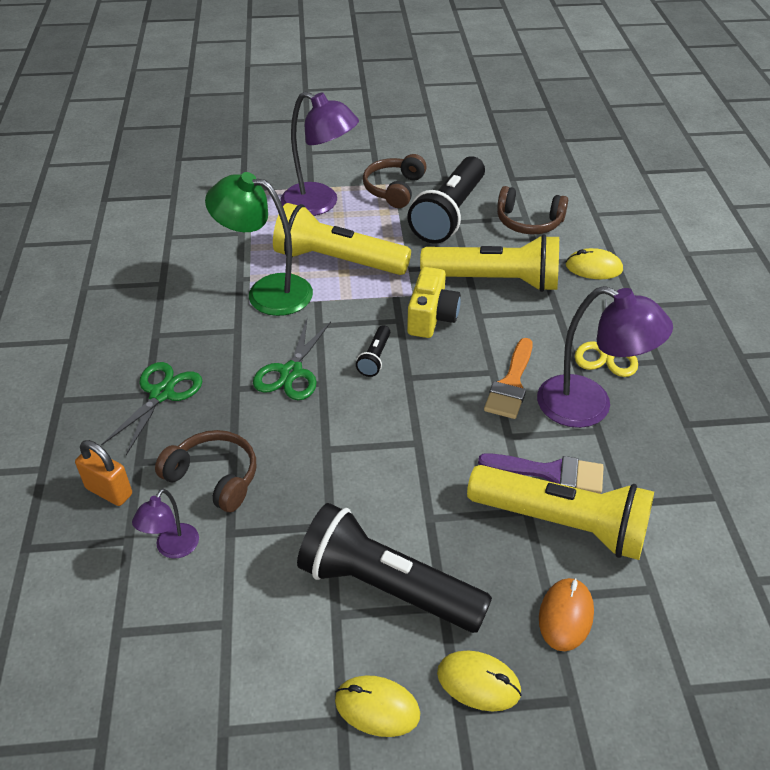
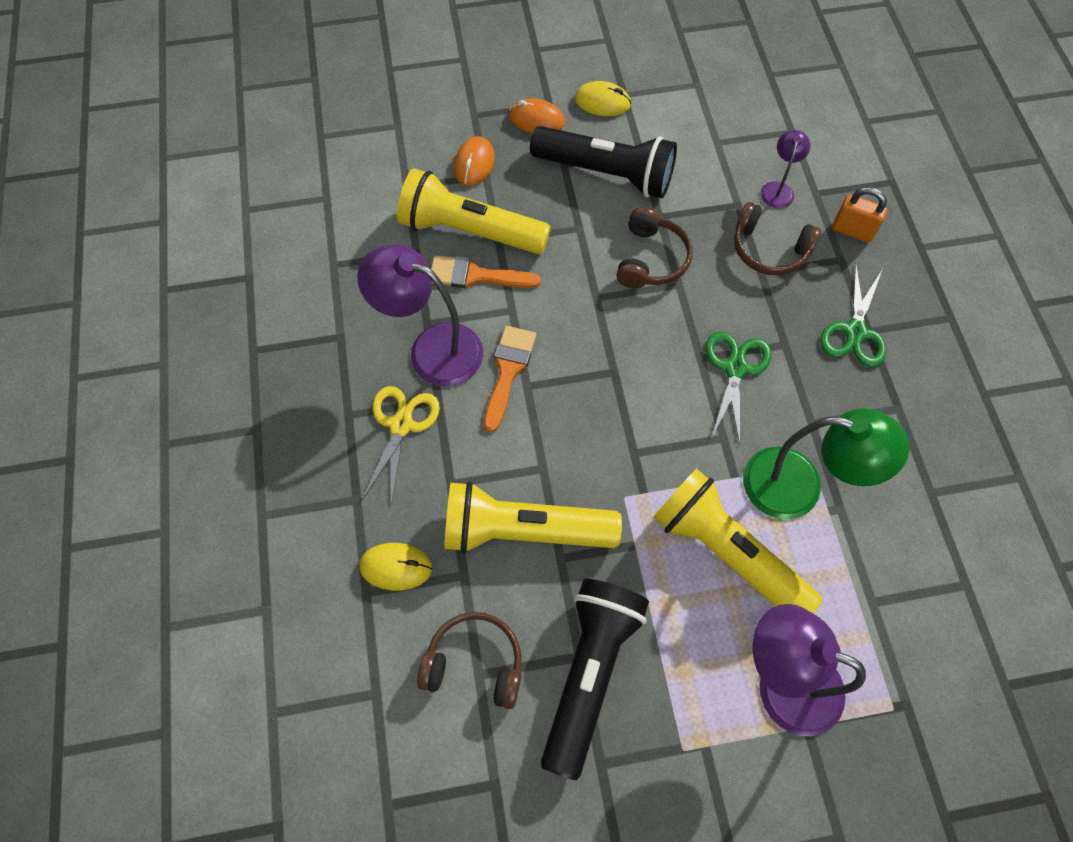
camera: 175 degrees right, 20 degrees up
yellow flashlight [273,203,411,275] -> yellow flashlight turned 150 degrees counterclockwise [653,468,822,614]
black flashlight [356,325,390,377] -> none
brown headphones [363,154,427,208] -> brown headphones moved to [616,207,693,288]
yellow camera [407,267,461,338] -> none
yellow mouse [437,650,521,711] -> orange mouse [509,98,565,133]
purple brush [478,453,604,494] -> orange brush [431,255,541,288]

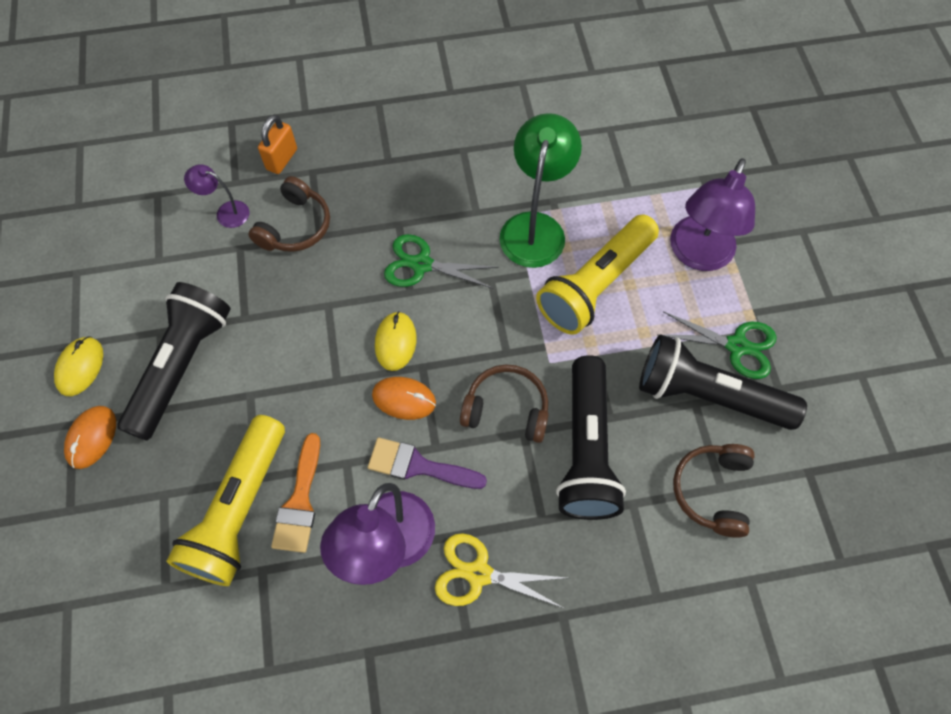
camera: 90 degrees left, 0 degrees up
yellow mouse [359,543,432,591] -> yellow mouse moved to [375,311,417,371]
yellow flashlight [444,481,622,553] -> black flashlight [556,355,626,520]
orange mouse [454,136,495,186] -> orange mouse moved to [372,377,436,420]
orange brush [484,326,536,432] -> purple brush [368,437,487,489]
brown headphones [616,207,693,288] -> brown headphones moved to [460,364,549,443]
green scissors [820,263,887,367] -> green scissors moved to [658,311,777,379]

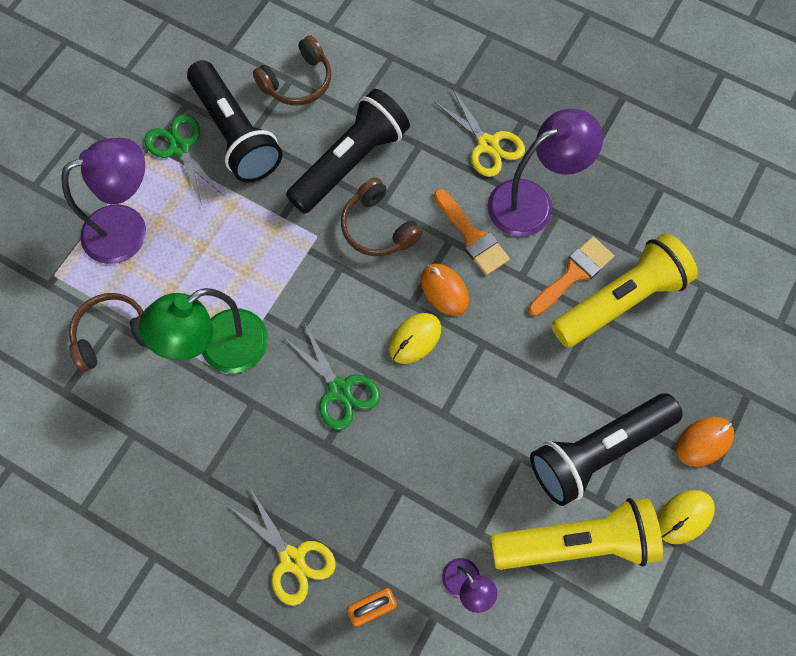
camera: 140 degrees left, 5 degrees up
brown headphones [248,176,330,252] -> brown headphones moved to [69,293,146,372]
purple brush [368,437,487,489] -> orange brush [434,189,510,275]
yellow flashlight [536,215,659,335] -> yellow flashlight moved to [490,498,663,570]
none -> yellow scissors [230,486,336,606]

